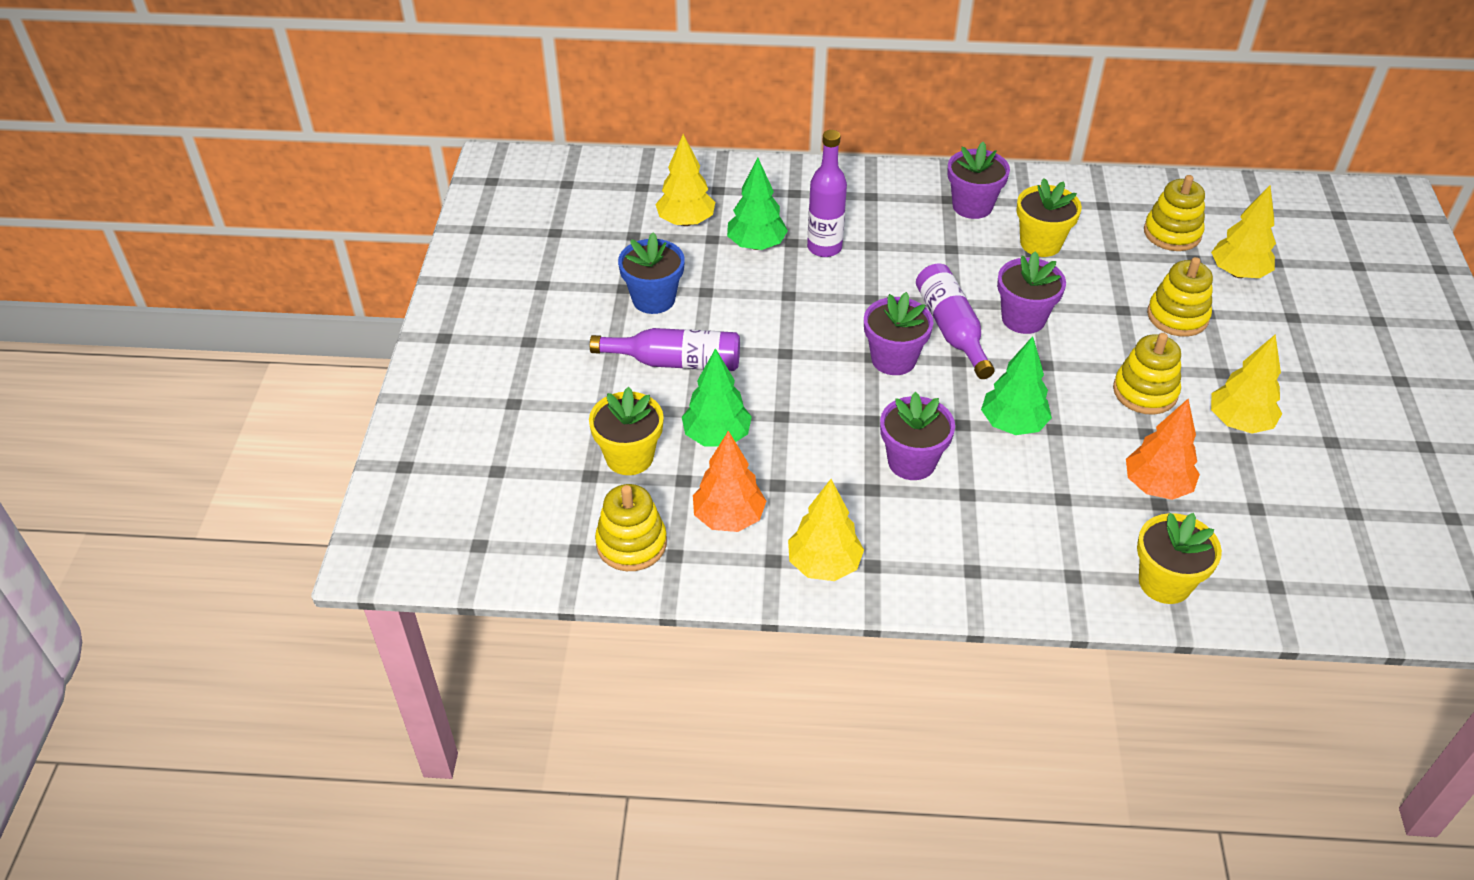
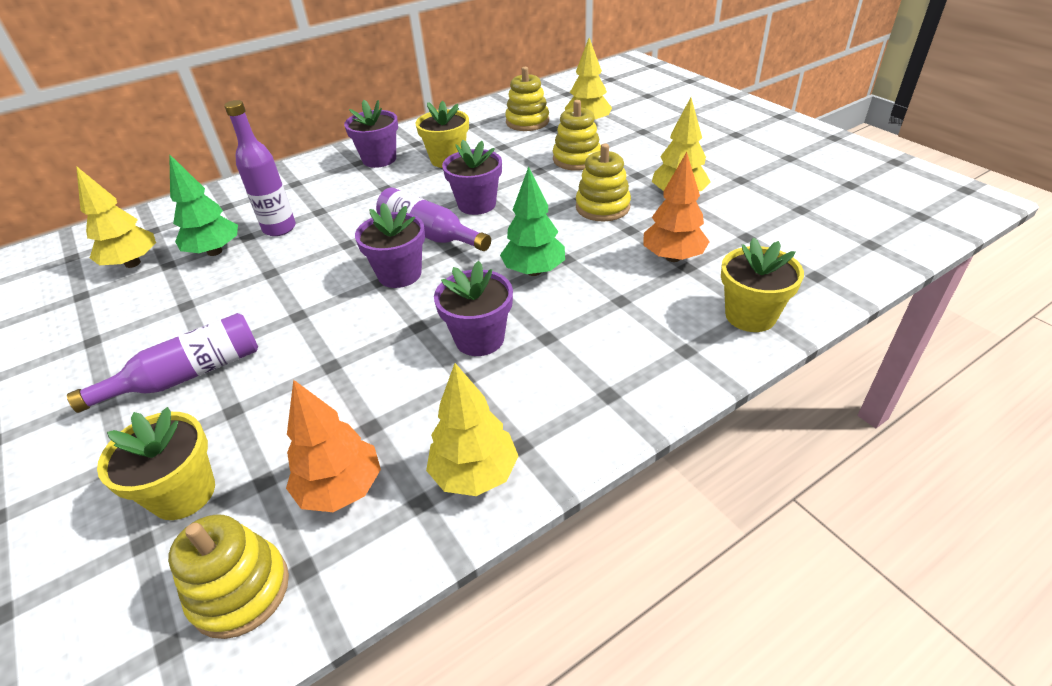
camera: 35 degrees left, 5 degrees down
blue flower pot [618,233,685,314] -> none
green tree [682,348,752,447] -> none

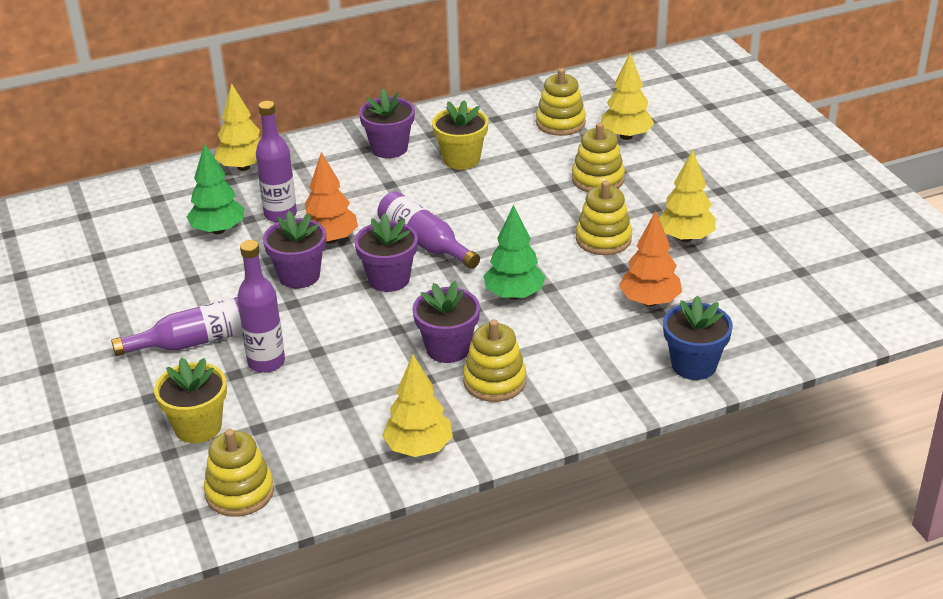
camera: 10 degrees right, 5 degrees down
yellow tree [76,166,156,268] -> yellow tree moved to [214,83,260,171]
orange tree [286,379,381,512] -> orange tree moved to [304,152,358,244]
purple flower pot [442,140,502,215] -> purple flower pot moved to [263,211,326,288]
yellow flower pot [721,238,804,332] -> blue flower pot [663,296,733,380]
none -> purple bottle [237,240,285,373]
none -> yellow stacking toy [463,319,526,402]

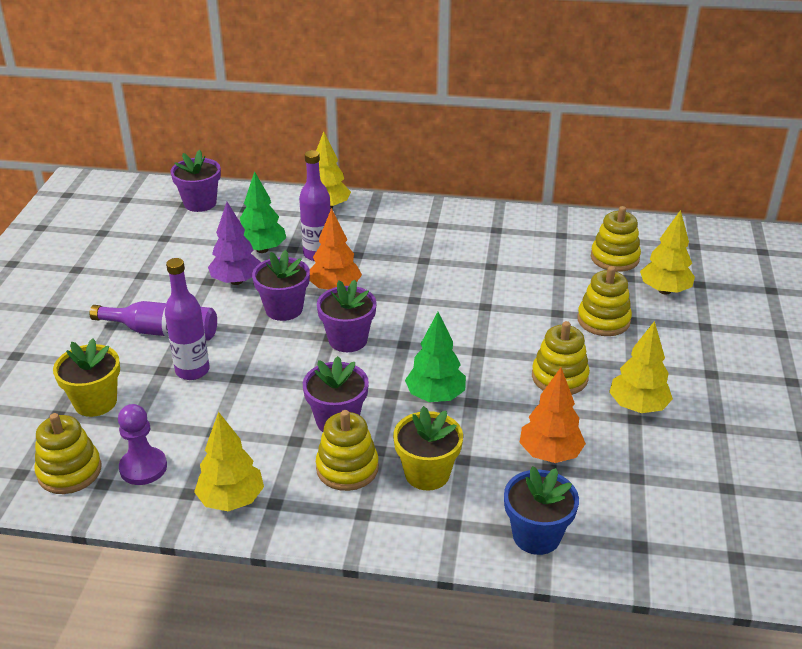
camera: 30 degrees right, 0 degrees up
purple flower pot [359,88,415,158] -> purple flower pot moved to [171,150,221,212]
purple bottle [377,191,480,269] -> none
yellow flower pot [432,100,488,170] -> yellow flower pot moved to [393,406,463,491]
none -> purple pawn [118,404,167,485]
none -> purple tree [208,202,261,285]

